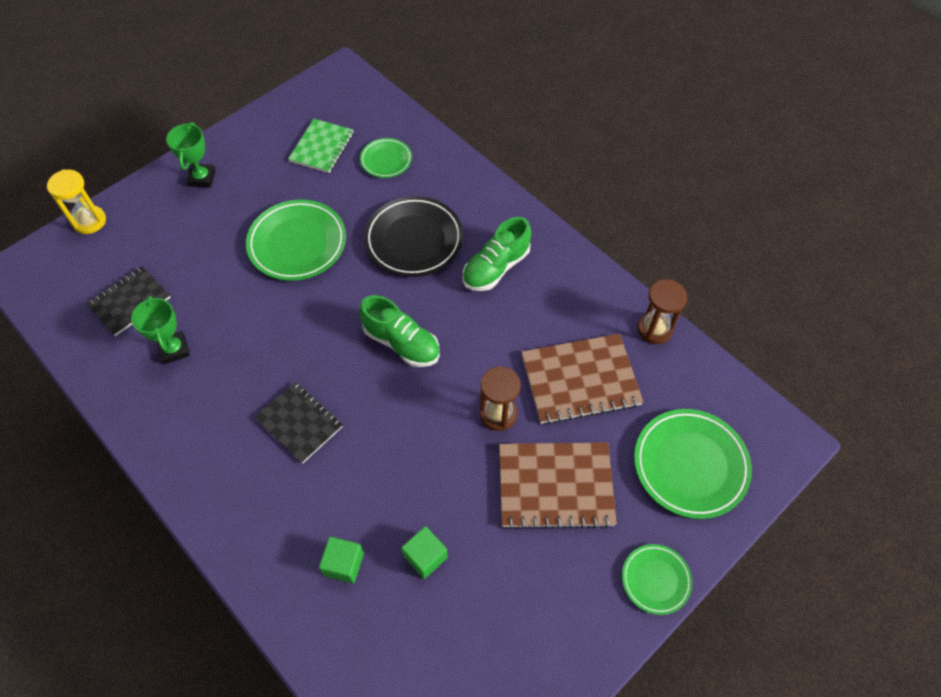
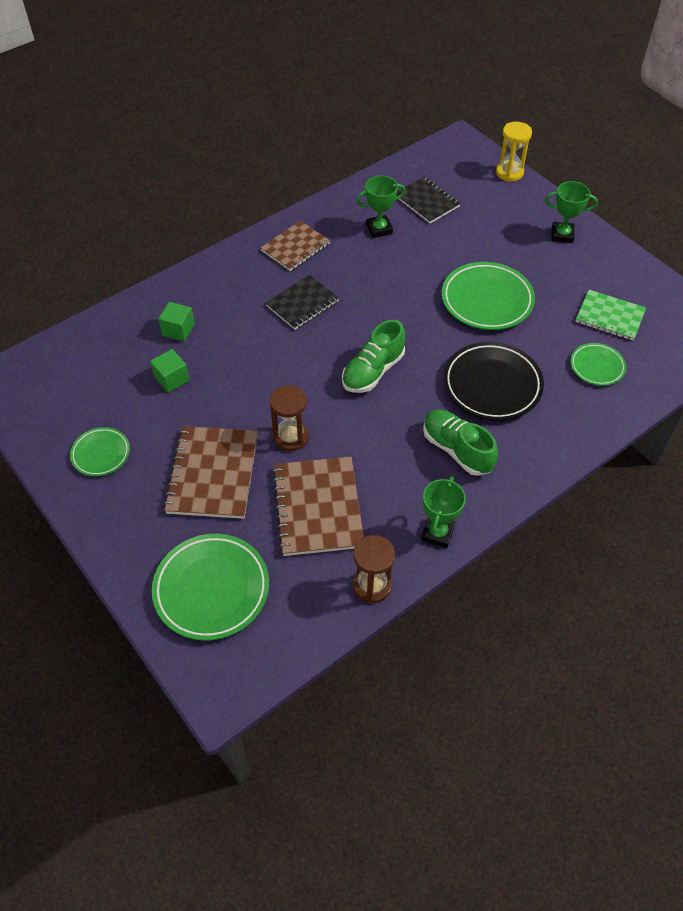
camera: 95 degrees right, 5 degrees down
green plate [622,544,692,615] -> green plate moved to [70,427,130,476]
none -> brown notebook [260,221,330,271]
none -> green trophy [421,477,466,548]

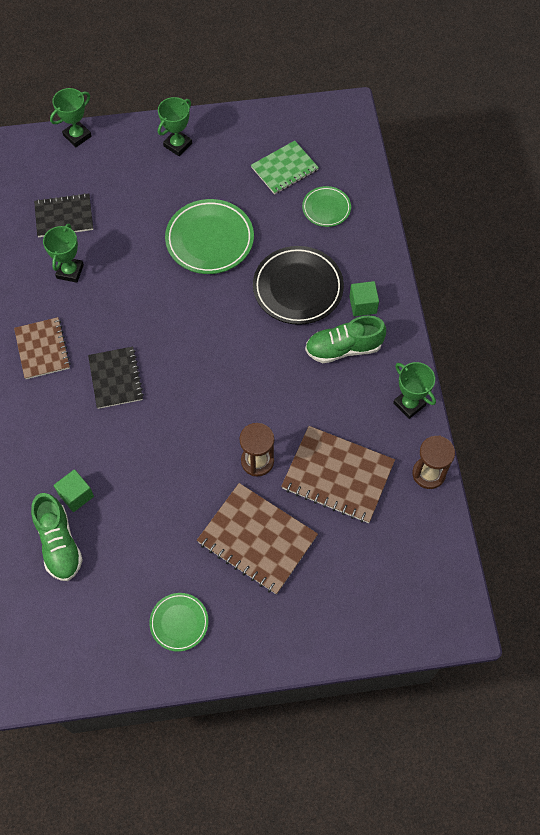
camera: 60 degrees left, 10 degrees up
green cube [150,349,190,393] -> green cube moved to [349,281,379,316]
green plate [152,534,269,641] -> none
green shoe [342,320,405,393] -> green shoe moved to [31,493,83,581]
yellow hourglass [496,122,532,182] -> green trophy [50,88,92,147]

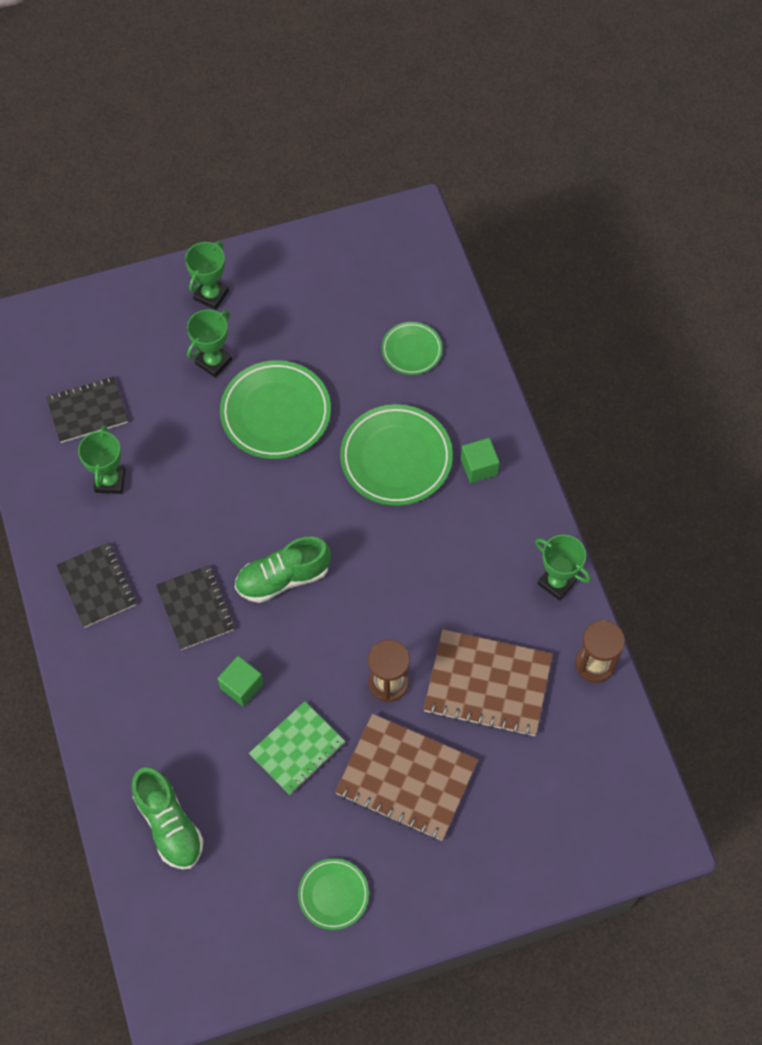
camera: 10 degrees left, 0 degrees up
brown notebook [14,317,71,379] -> black notebook [56,543,136,628]
green trophy [50,88,92,147] -> green trophy moved to [187,309,232,378]
green cube [54,469,94,512] -> green cube moved to [218,656,264,707]
green notebook [251,141,319,195] -> green notebook moved to [249,701,345,795]
black plate [253,246,344,325] -> green plate [340,404,453,506]
green shoe [305,315,386,363] -> green shoe moved to [235,537,331,603]

